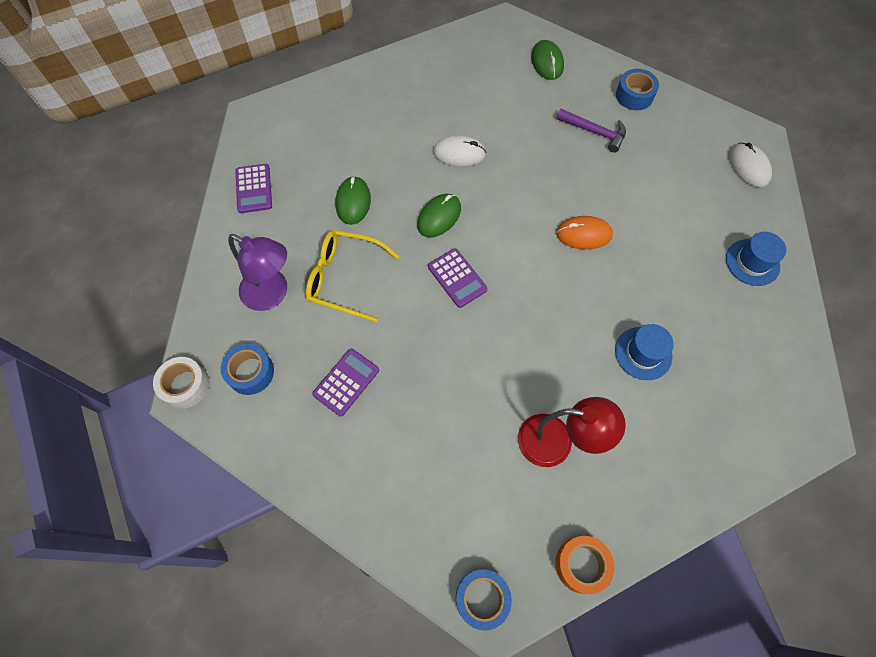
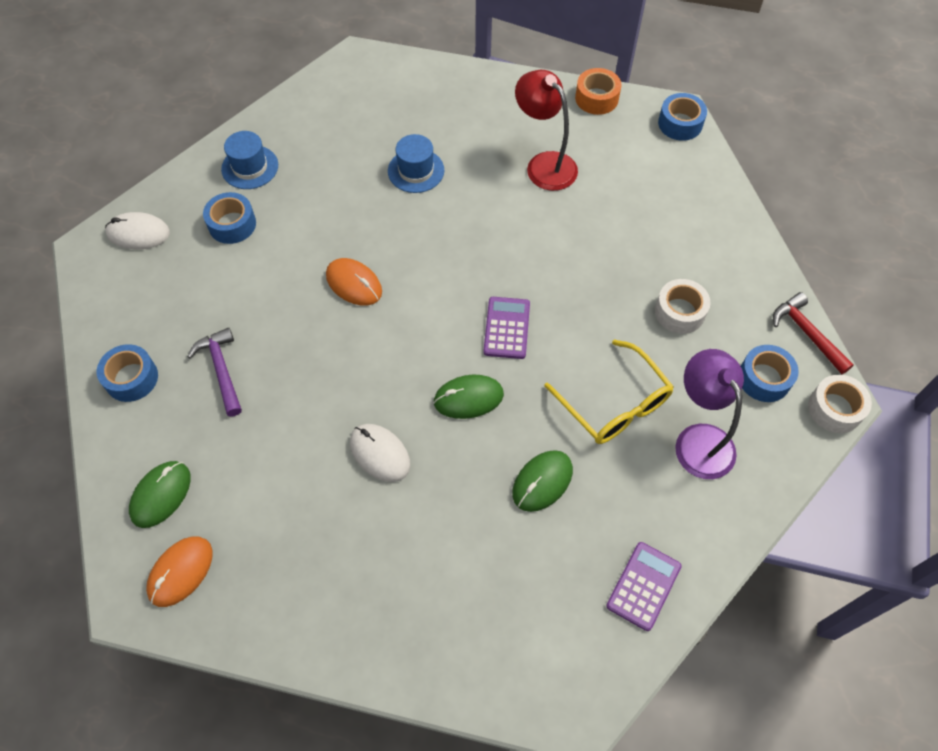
camera: 140 degrees left, 5 degrees down
purple calculator [312,349,379,416] -> white tape [655,279,711,334]
white mouse [729,143,772,187] -> white mouse turned 75 degrees clockwise [105,212,170,249]
none -> orange mouse [146,536,213,607]
none -> blue tape [203,192,256,244]
none -> red hammer [773,292,854,374]

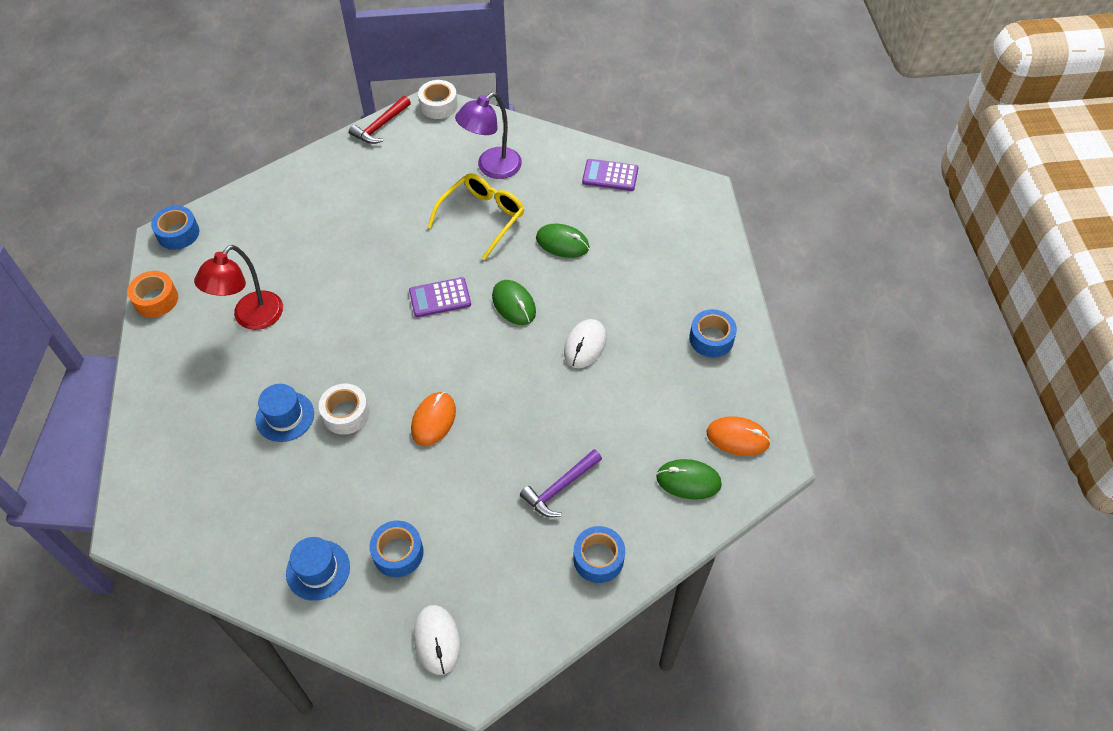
camera: 110 degrees left, 5 degrees down
white tape [655,279,711,334] -> white tape moved to [319,383,369,435]
blue tape [741,345,799,402] -> blue tape moved to [689,309,737,357]

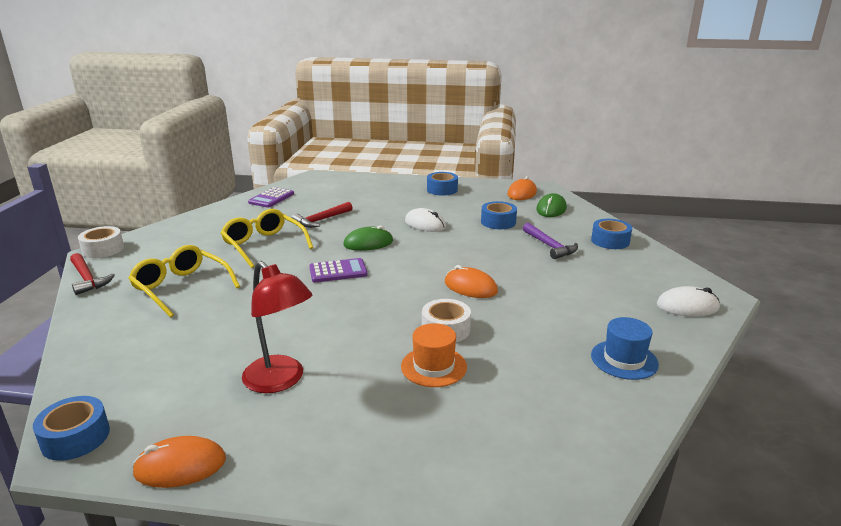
camera: 75 degrees left, 30 degrees down
orange tape [127,271,178,317] -> orange mouse [132,436,226,488]
blue hat [256,384,314,442] -> orange hat [401,323,467,387]
blue tape [369,521,424,577] -> blue tape moved to [481,201,517,229]
purple calculator [409,277,471,317] -> purple calculator turned 105 degrees counterclockwise [309,258,368,283]
purple lamp [455,92,522,179] -> none
green mouse [536,224,589,258] -> red hammer [292,202,353,228]
none -> yellow glasses [128,245,240,318]

